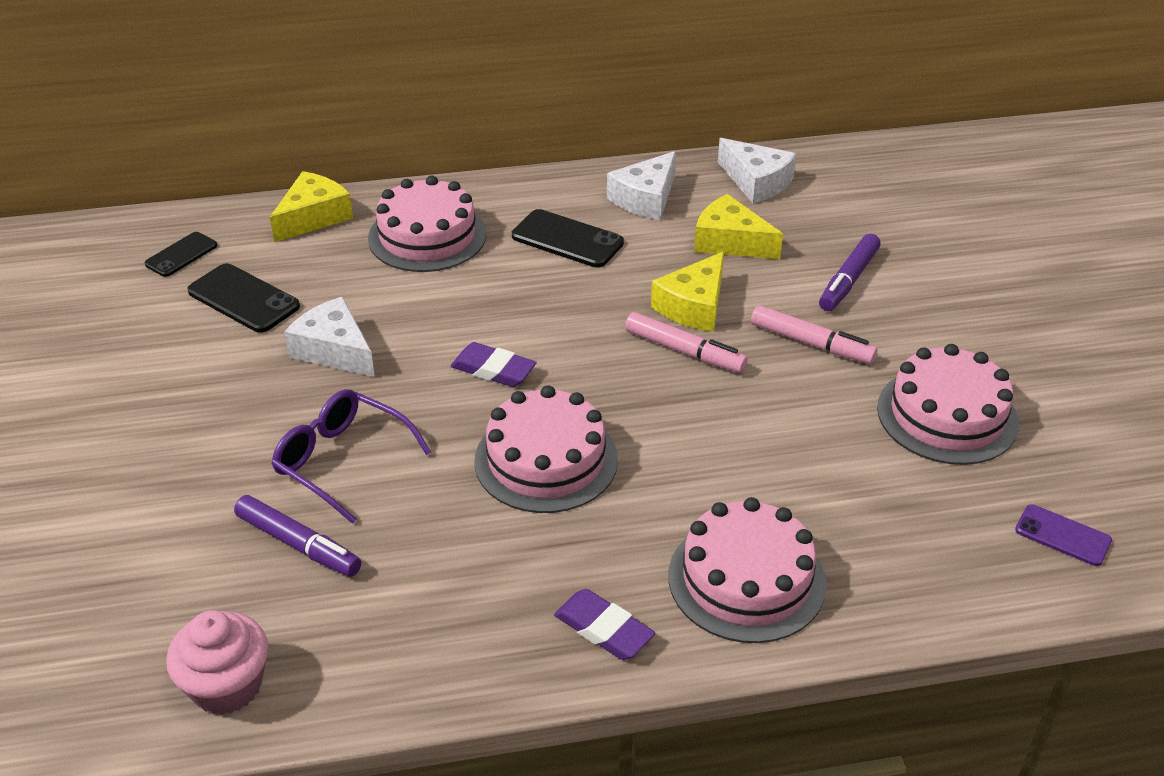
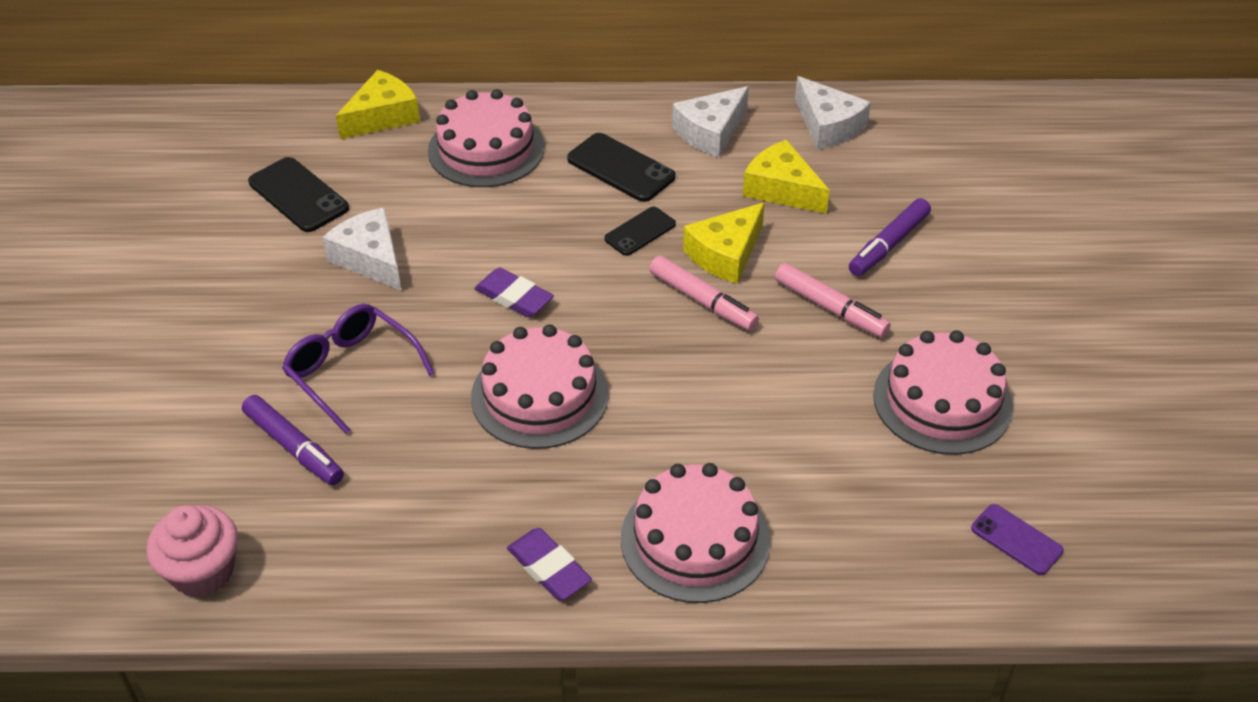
camera: 10 degrees right, 5 degrees up
black phone [145,232,217,277] -> black phone moved to [604,207,676,256]

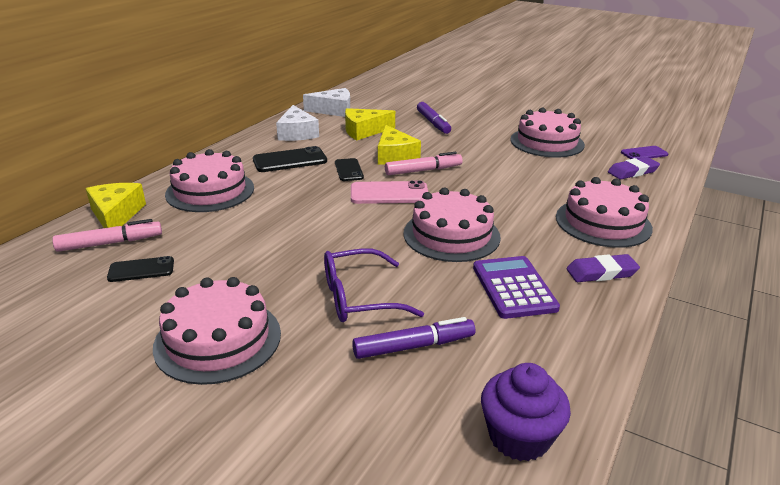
camera: 60 degrees left, 15 degrees down
pink cupcake [146,505,238,597] -> purple cupcake [481,363,571,461]
black phone [248,157,349,232] -> black phone [107,256,174,282], size x0.64
white cheese [322,207,401,290] -> none
purple eraser [474,268,554,317] -> purple eraser moved to [608,157,660,179]
pink marker [775,263,891,337] -> pink marker moved to [52,219,162,252]
none -> pink cake [153,277,281,385]
none -> pink phone [351,180,428,204]
none -> purple calculator [473,256,560,319]

